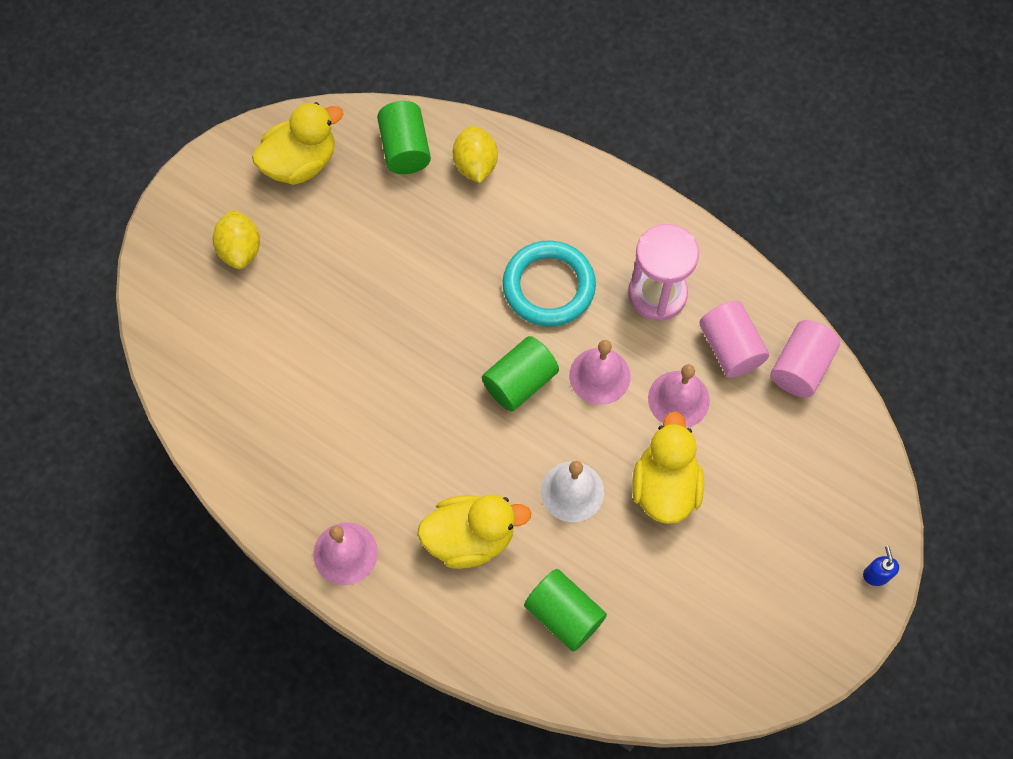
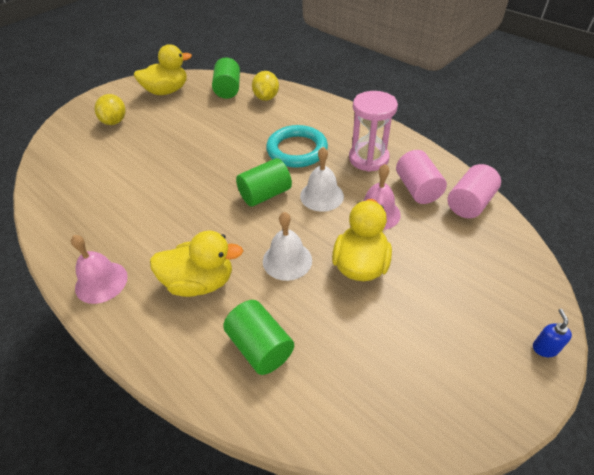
camera: 10 degrees right, 20 degrees down
pink bell [569,340,630,405] -> white bell [300,147,344,212]

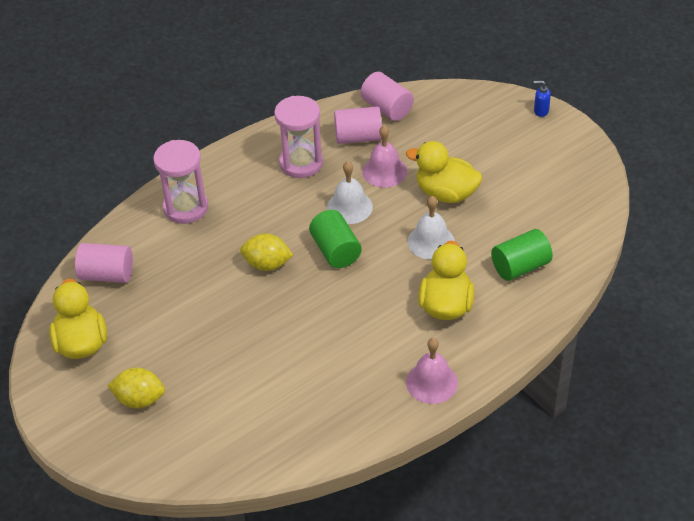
camera: 80 degrees left, 0 degrees up
green cylinder [212,58,240,99] -> pink cylinder [75,243,133,283]
yellow lemon [252,71,279,101] -> yellow lemon moved to [240,233,293,271]
turquoise ring [266,125,328,168] -> none
none -> pink hourglass [153,140,208,224]

